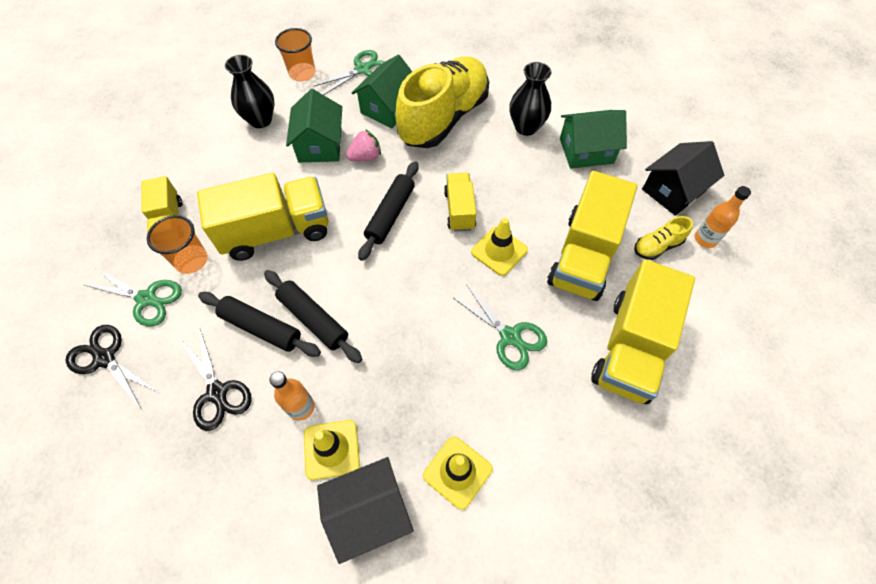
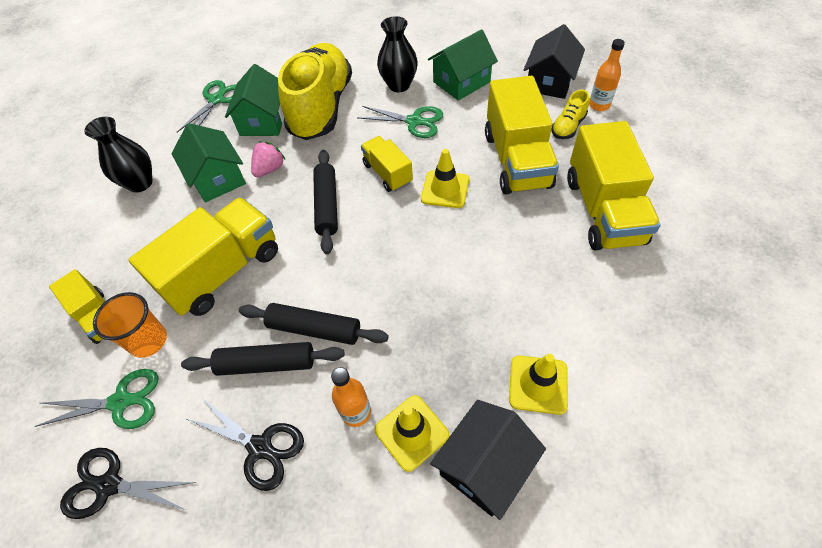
camera: 25 degrees left, 5 degrees down
orange cup [275,28,316,81] -> none
green scissors [453,284,547,370] -> green scissors moved to [357,106,443,138]

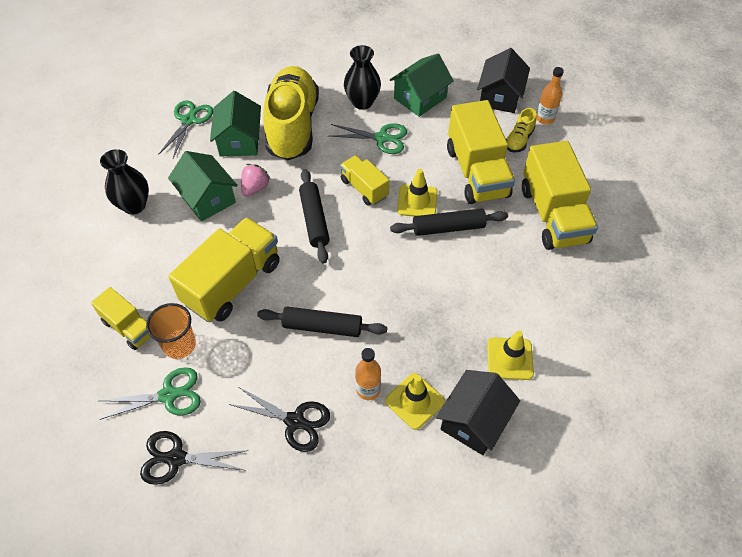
camera: 10 degrees left, 0 degrees up
black rolling pin [181,342,345,376] -> black rolling pin moved to [390,208,508,236]

